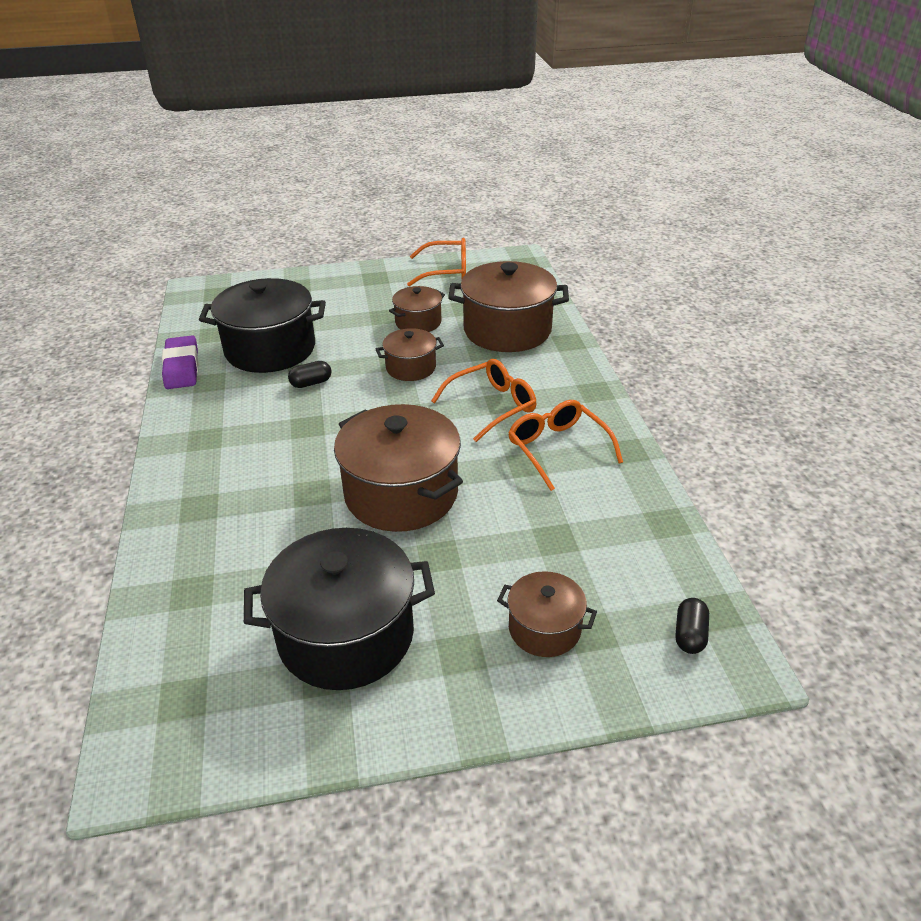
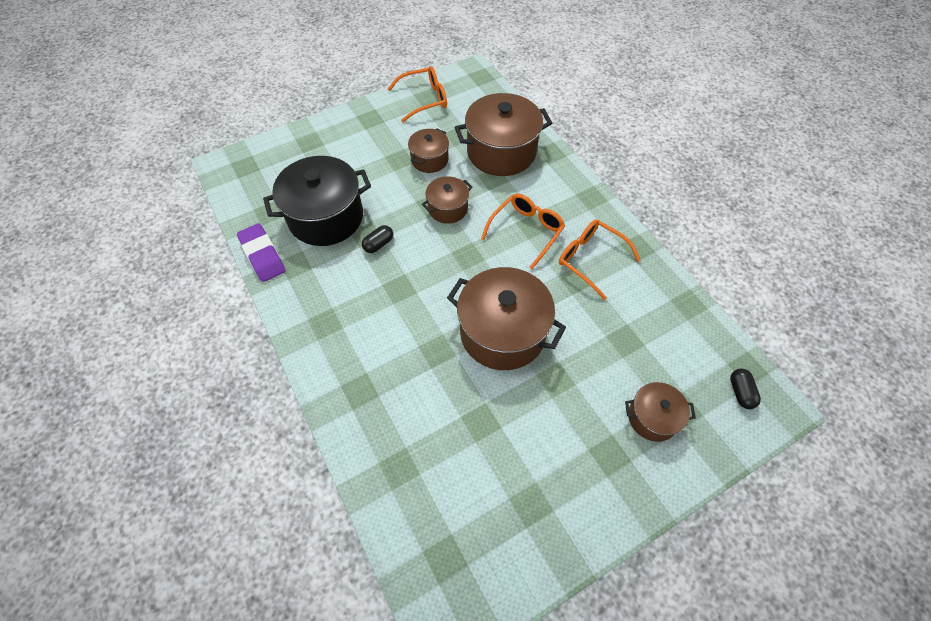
camera: 20 degrees left, 20 degrees up
black pot [244,528,435,690] -> none

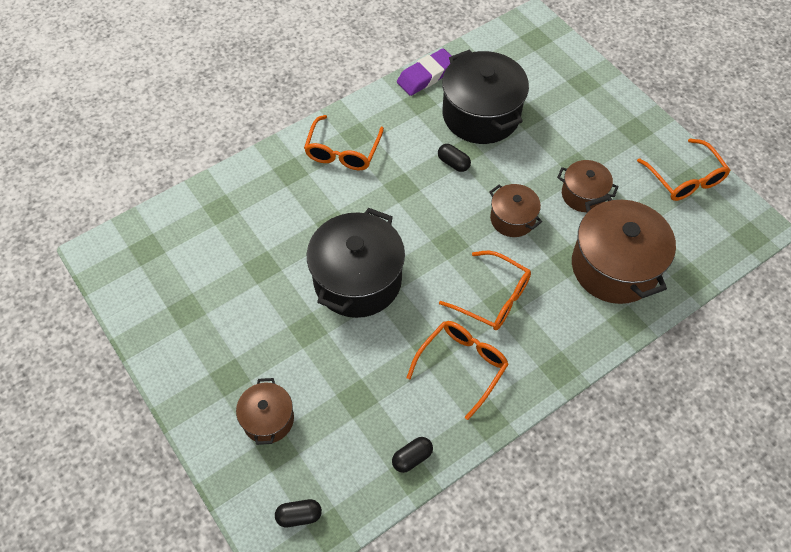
camera: 85 degrees right, 0 degrees up
brown pot [447,267,566,370] -> black pot [307,208,405,318]
none -> orange glasses [304,115,384,170]
none -> black capsule [392,437,433,473]

